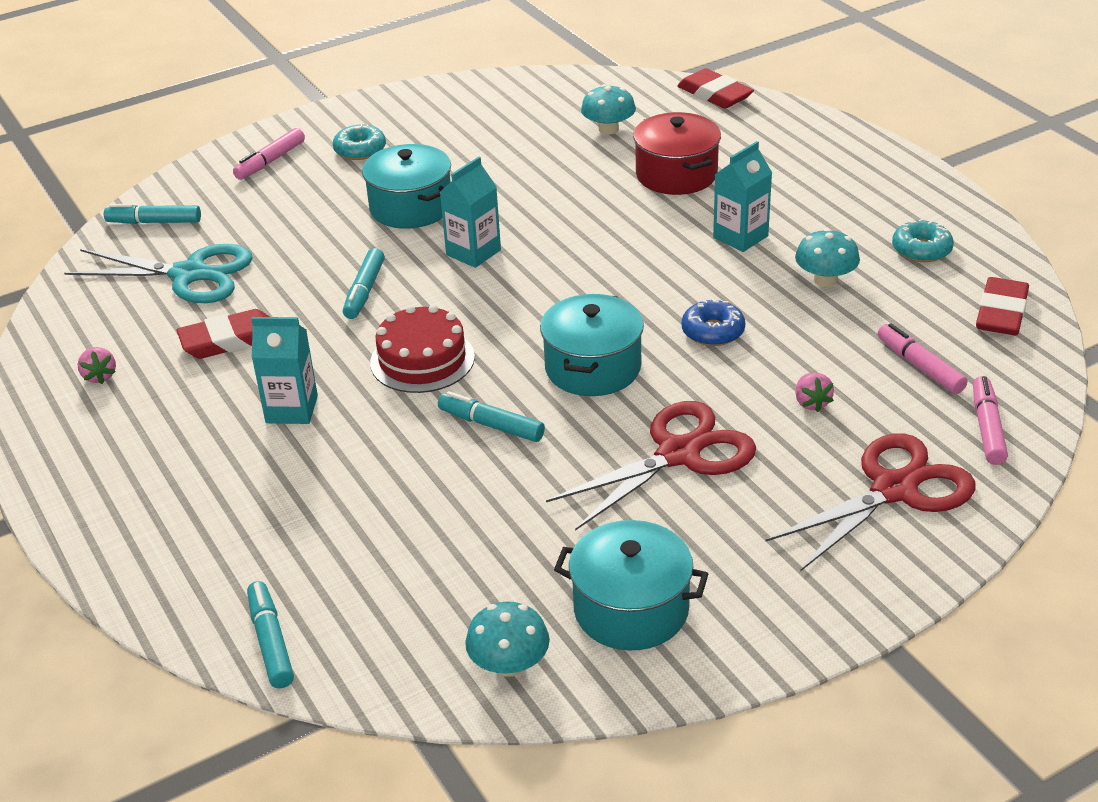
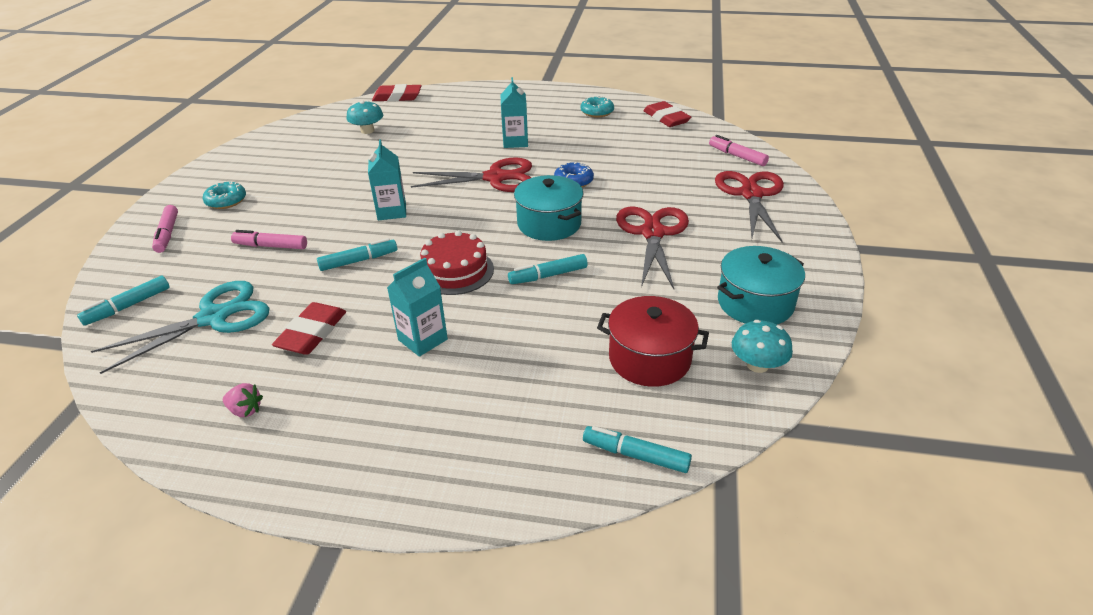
camera: 50 degrees left, 0 degrees up
turquoise marker [343,248,385,319] -> turquoise marker turned 75 degrees counterclockwise [317,238,397,271]
turquoise pot [362,144,451,229] -> none
red pot [633,112,721,195] -> red pot moved to [597,296,709,387]
turquoise mushroom [795,228,860,287] -> none
pink strawberry [795,373,834,412] -> none
pink marker [877,323,968,394] -> pink marker moved to [231,230,307,249]
none -> red scissors [411,158,532,192]

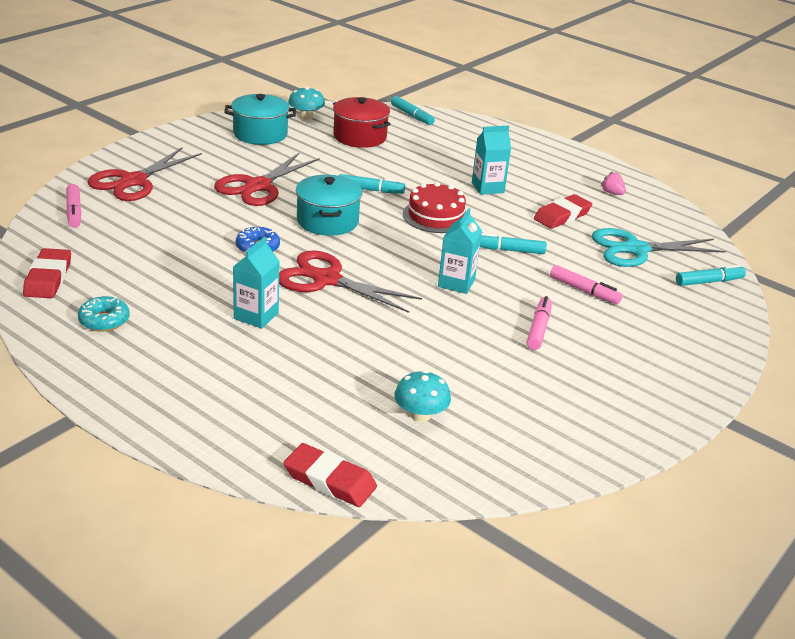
camera: 155 degrees left, 5 degrees down
pink marker [152,205,178,253] -> pink marker moved to [527,296,552,350]
turquoise donut [203,182,246,209] -> none

